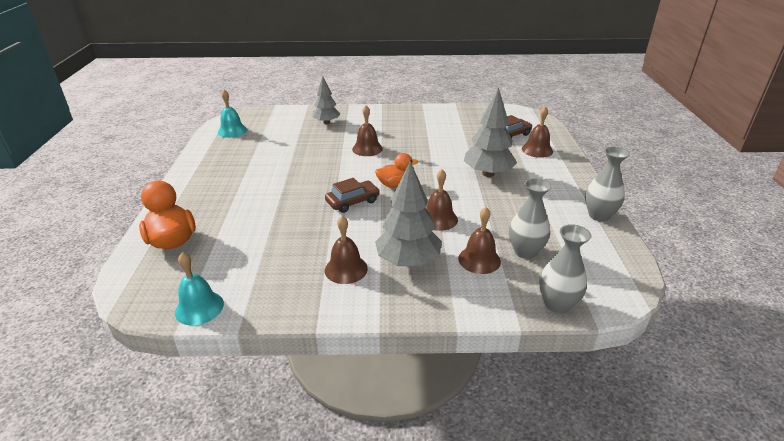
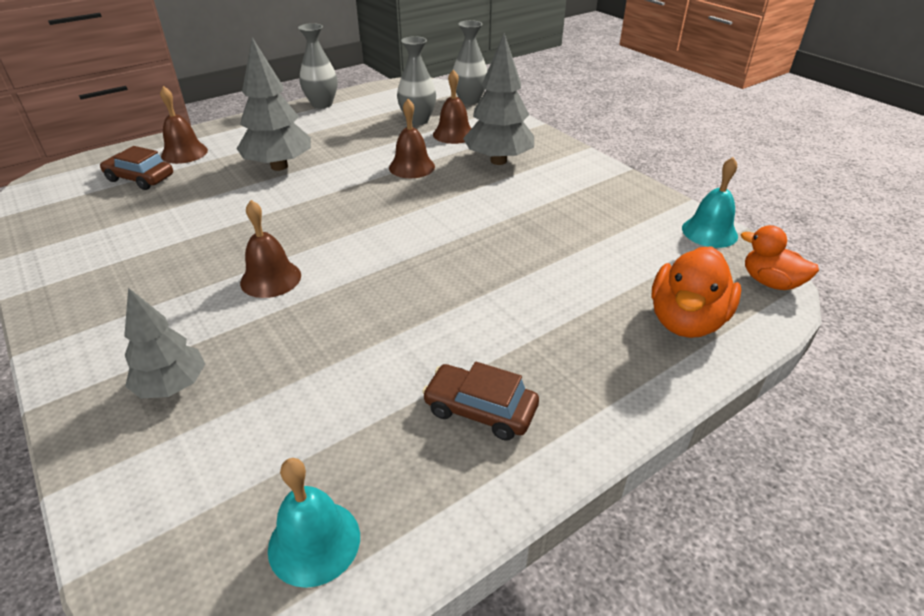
camera: 125 degrees left, 5 degrees up
brown car [325,178,380,213] -> brown car moved to [422,362,539,441]
brown bell [325,216,368,284] -> none
orange duck [375,153,418,187] -> orange duck moved to [741,225,819,290]

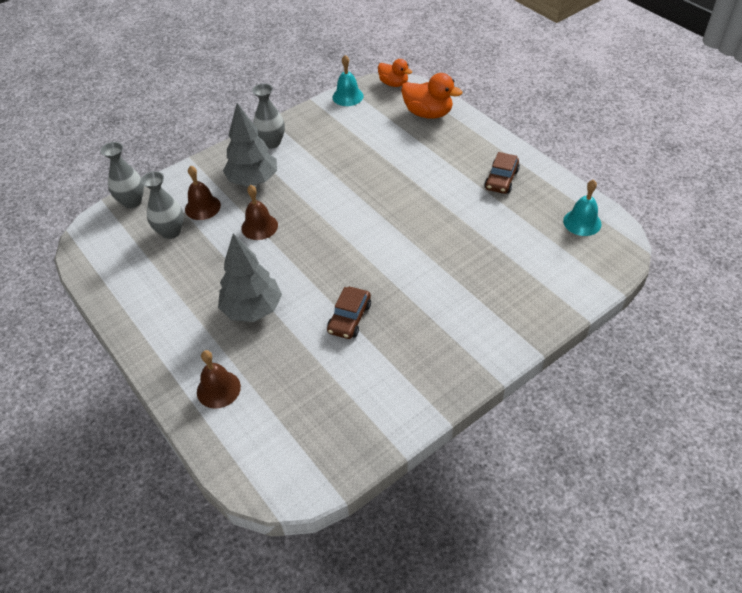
camera: 90 degrees left, 10 degrees up
brown car [100,146,173,190] -> brown car moved to [327,287,371,339]
grey tree [124,288,205,398] -> none
brown bell [240,200,301,298] -> none
grey vase [298,23,337,108] -> grey vase moved to [252,83,285,148]
orange duck [741,225,819,290] -> orange duck turned 90 degrees counterclockwise [378,59,412,87]

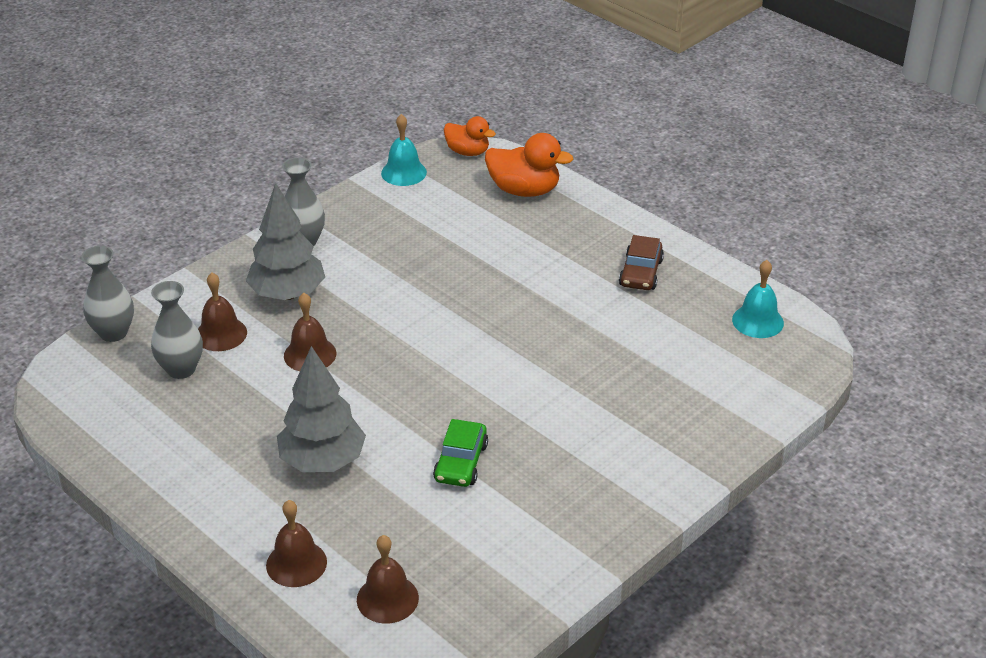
camera: 10 degrees left, 10 degrees down
brown car [327,287,371,339] -> green car [433,419,488,487]
none -> brown bell [357,535,419,623]

